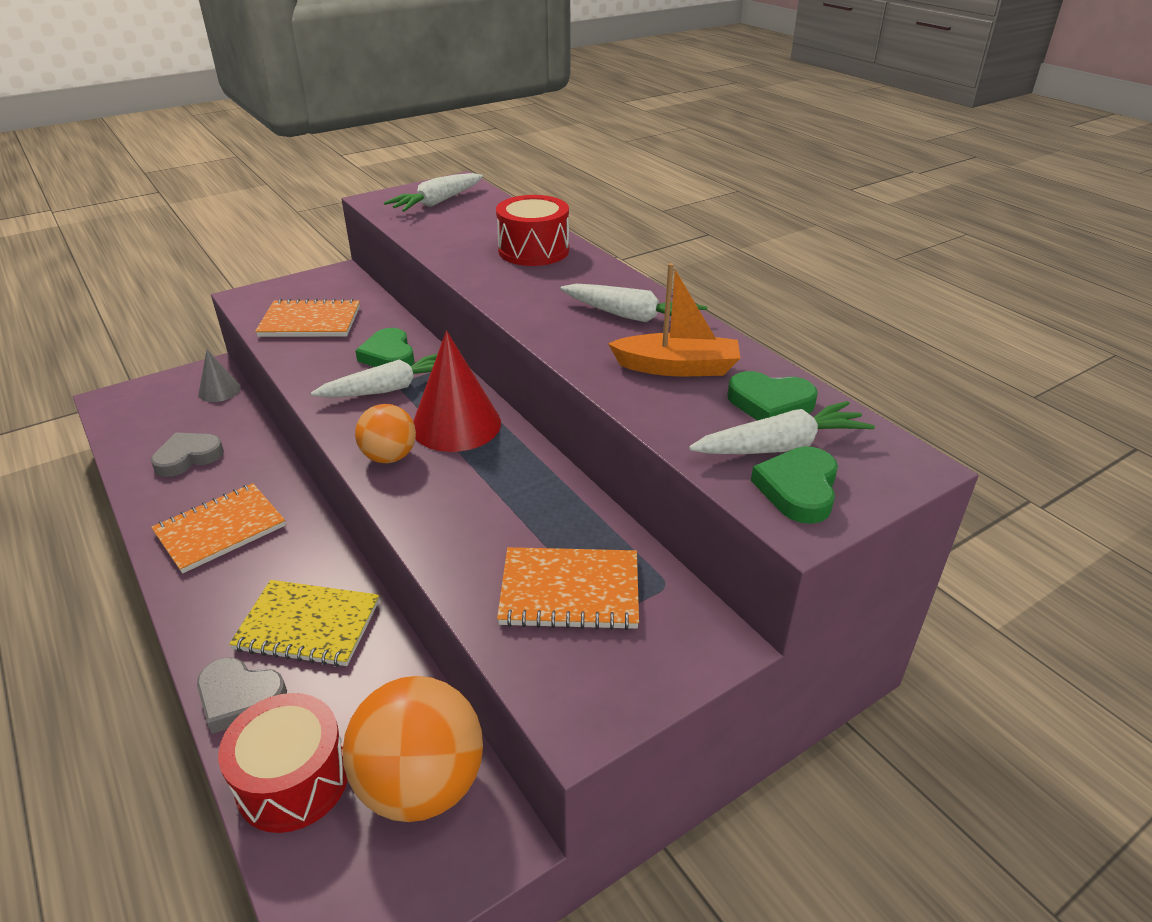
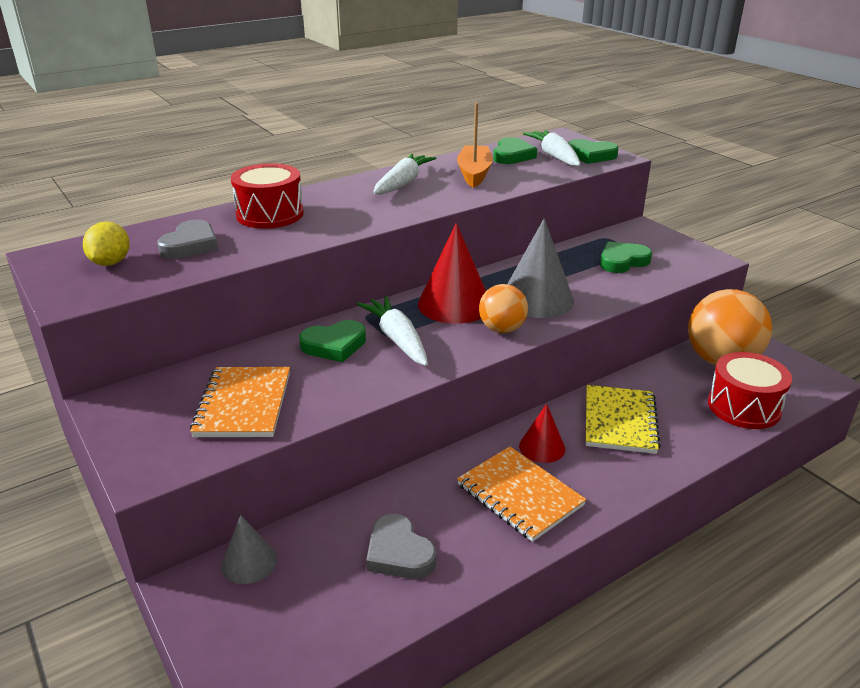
camera: 90 degrees left, 5 degrees down
grey heart [197,658,287,734] -> grey heart moved to [157,219,218,259]
white carrot [384,173,483,212] -> yellow lemon [83,222,130,266]
orange notebook [497,547,639,630] -> green heart [600,241,652,273]
none -> grey cone [507,218,574,318]
none -> red cone [519,404,565,463]

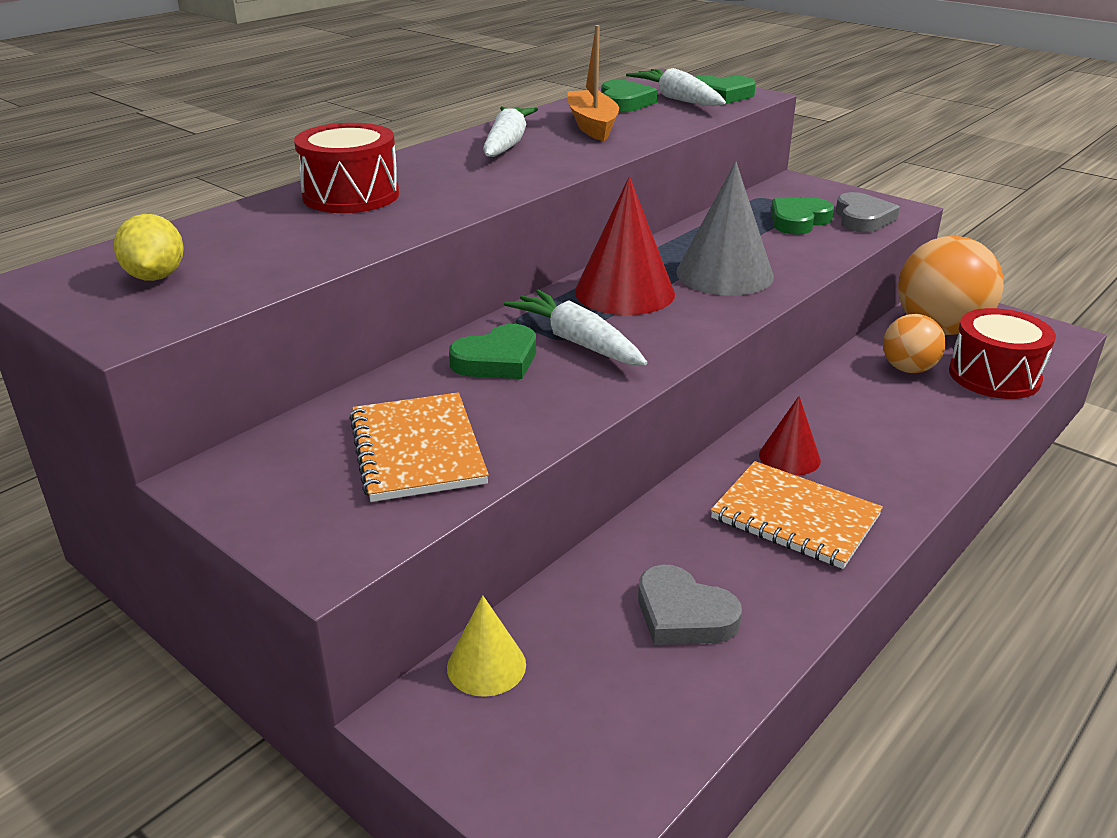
camera: 15 degrees left, 0 degrees up
grey heart [157,219,218,259] -> grey heart moved to [836,192,900,232]
grey cone [221,515,277,584] -> yellow cone [447,595,526,697]
orange ball [479,284,528,333] -> orange ball moved to [883,314,946,373]
yellow notebook [586,385,661,454] -> none

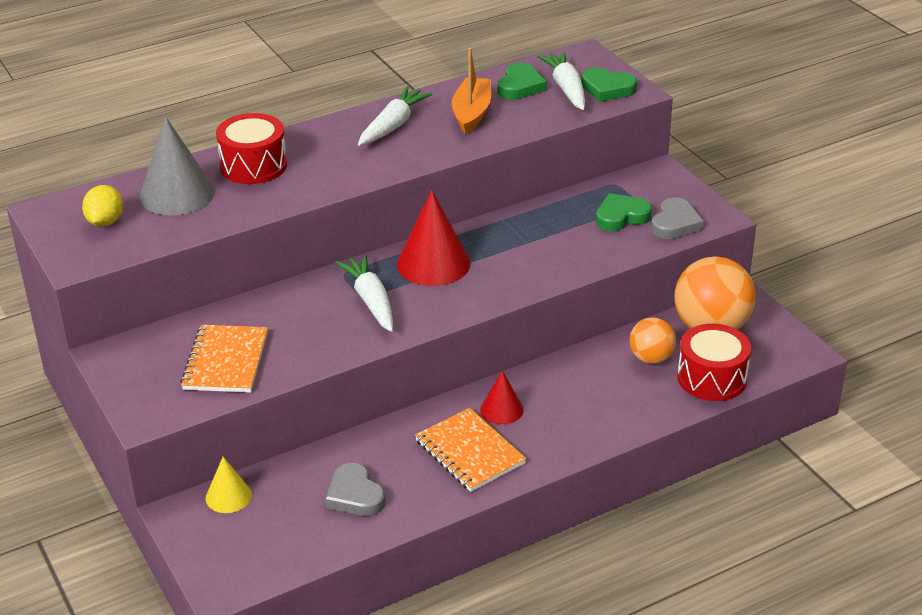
camera: 20 degrees right, 5 degrees up
green heart [449,324,536,379] -> none
grey cone [676,161,774,296] -> grey cone moved to [139,117,215,216]

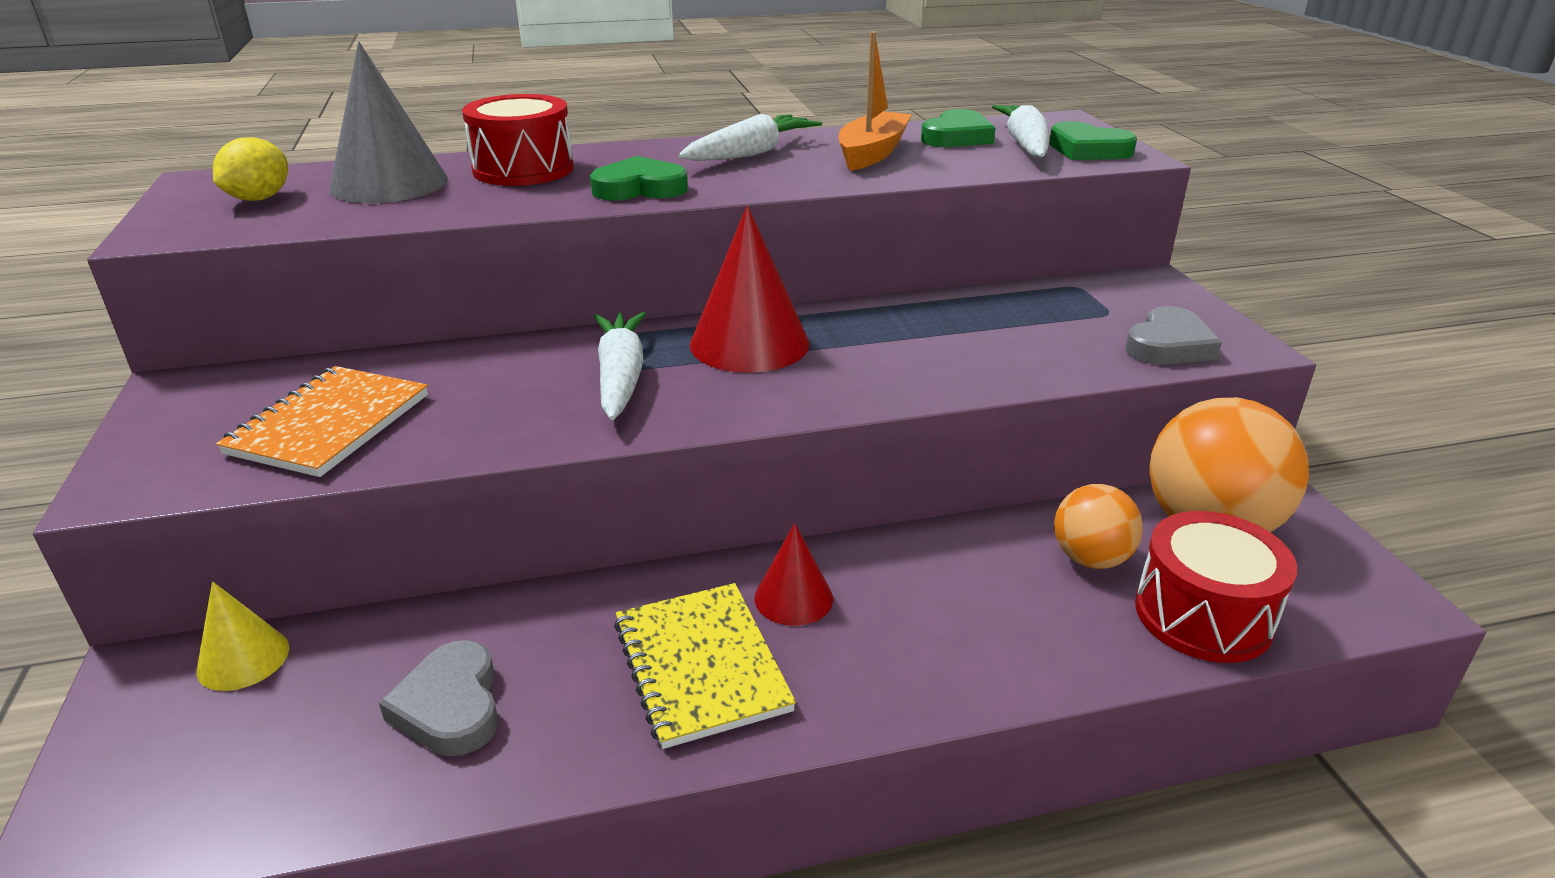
camera: 15 degrees right, 5 degrees down
orange notebook [415,408,526,492] -> yellow notebook [614,583,796,749]
green heart [596,193,652,231] -> green heart moved to [590,156,688,201]

